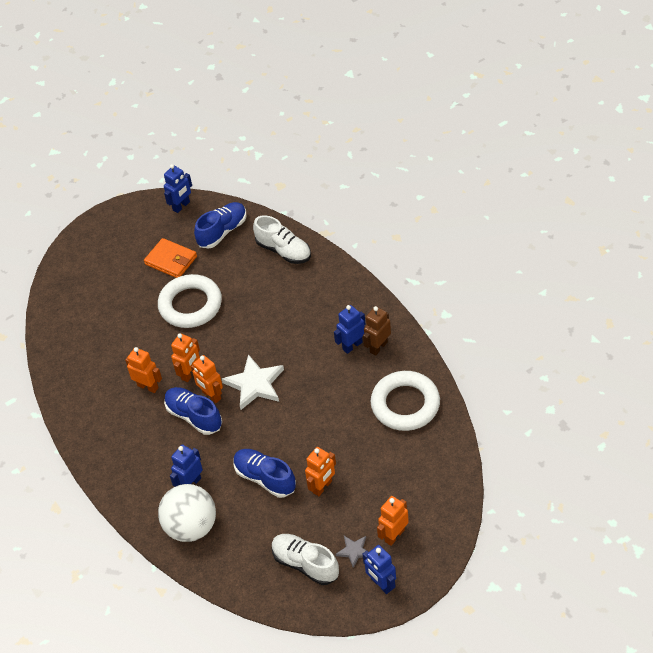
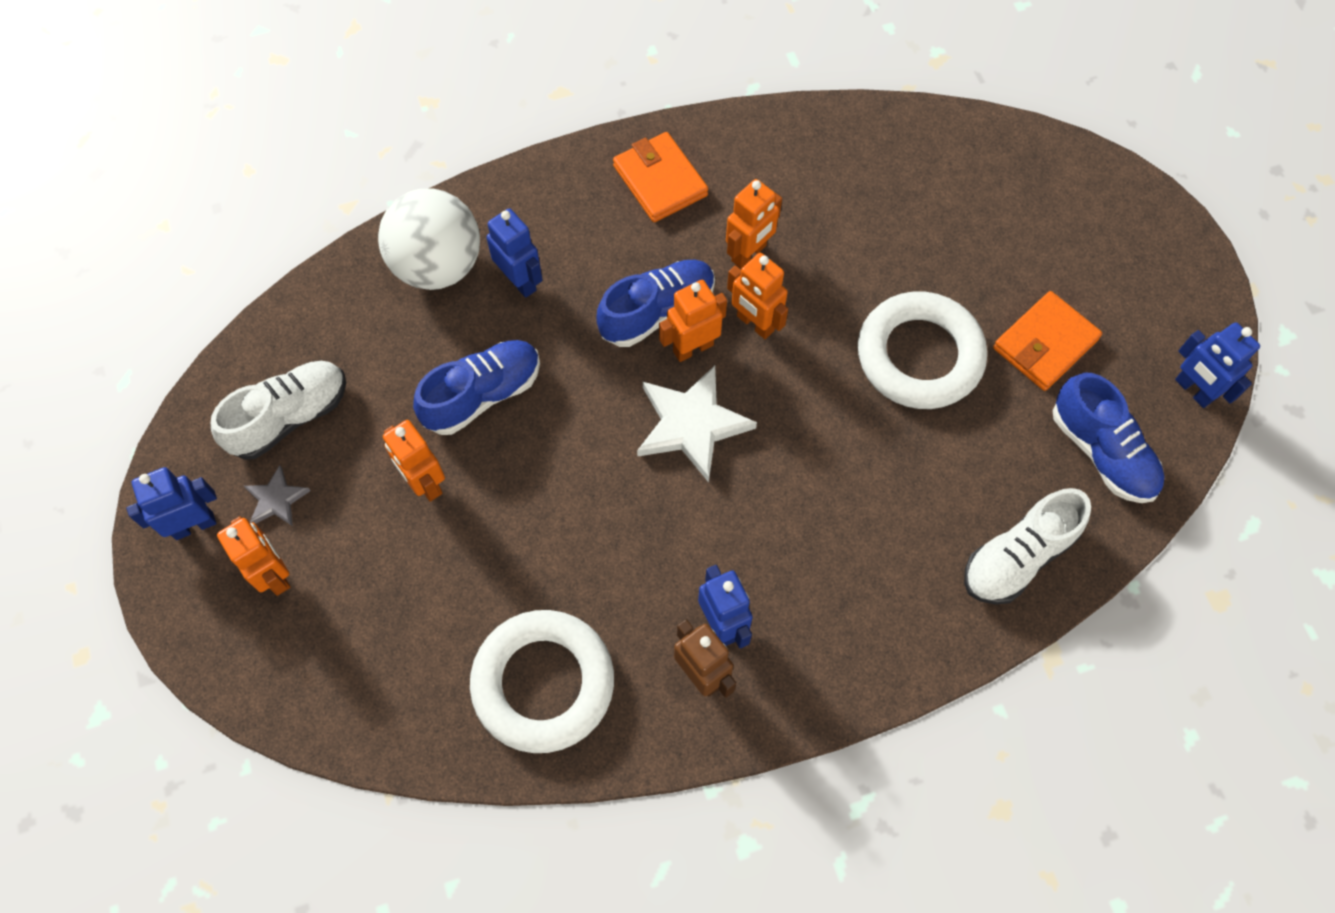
camera: 100 degrees right, 15 degrees up
none -> orange wallet [613,132,708,222]

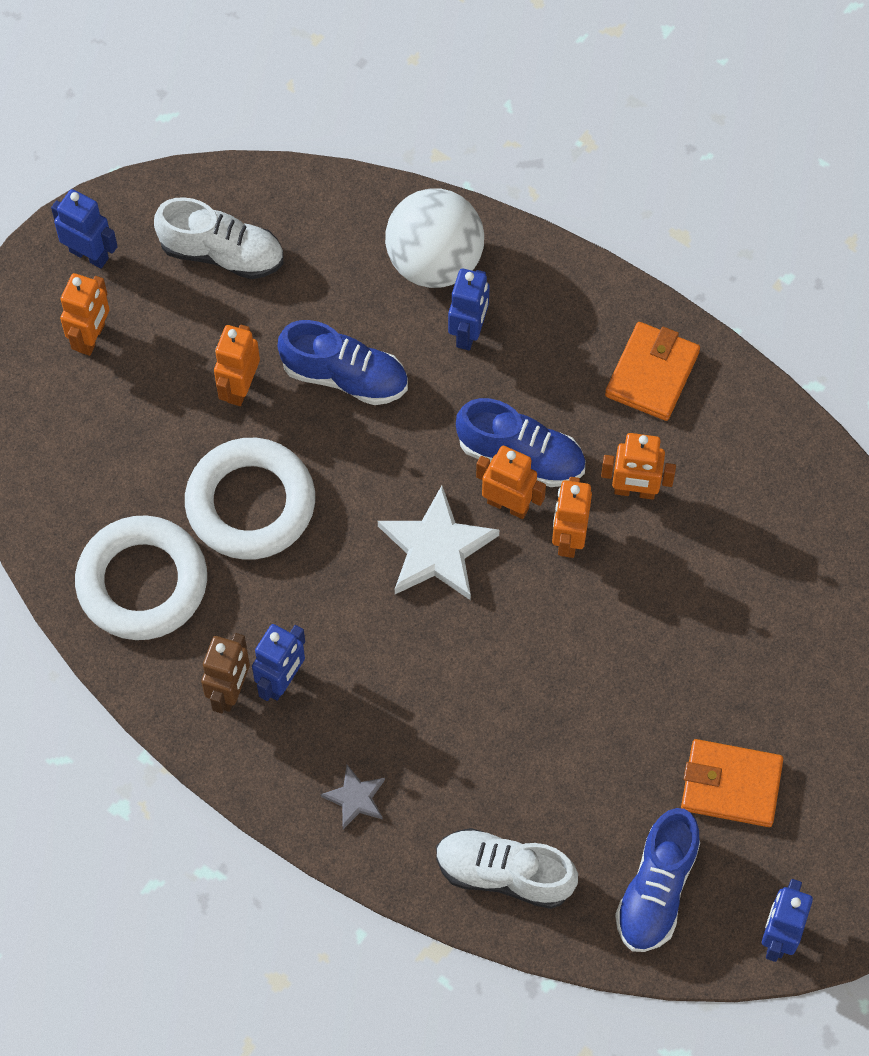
camera: 55 degrees right, 0 degrees up
grey star [244,465,311,526] -> grey star moved to [321,765,385,829]
white ring [858,292,987,409] -> white ring moved to [185,438,315,560]

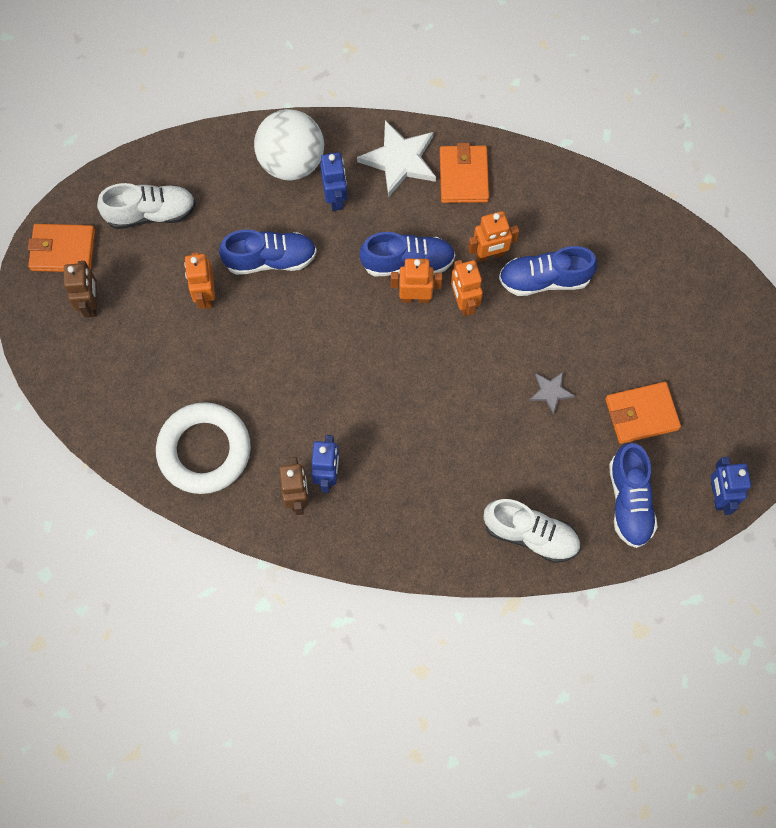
camera: 25 degrees left, 5 degrees up
blue robot [51,189,118,268] -> orange wallet [28,224,95,272]
orange robot [60,273,110,356] -> brown robot [64,261,97,318]
white ring [185,438,315,560] -> none
grey star [321,765,385,829] -> grey star moved to [529,372,575,414]
white star [378,486,499,600] -> white star moved to [357,120,436,198]
white shoe [436,828,578,909] -> white shoe turned 150 degrees counterclockwise [484,499,580,563]
none -> blue shoe [499,246,597,296]

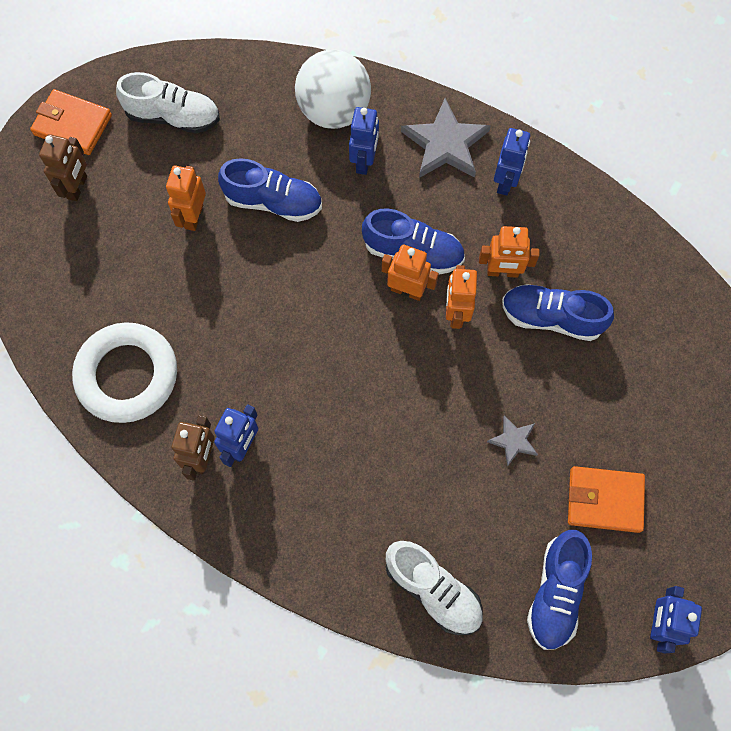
camera: 20 degrees right, 0 degrees up
white star [357,120,436,198] -> grey star [401,98,491,178]
orange wallet [440,143,489,203] -> blue robot [494,128,530,196]

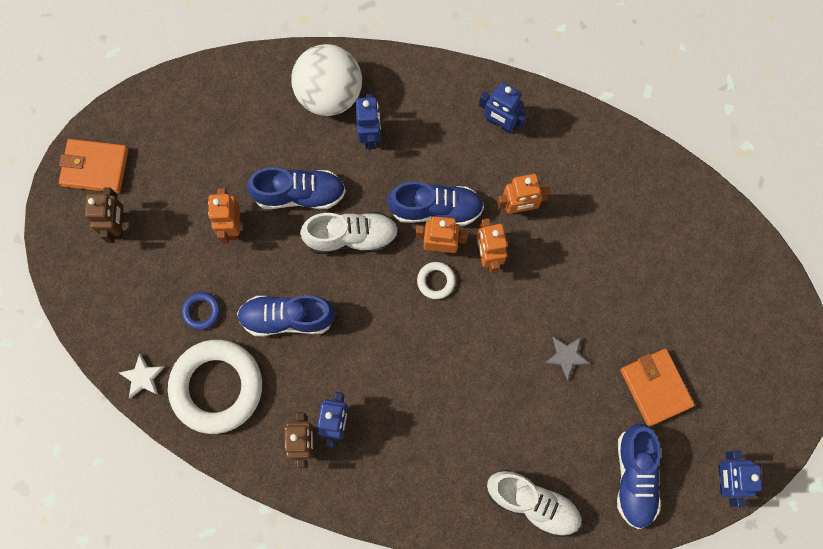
camera: 15 degrees left, 5 degrees up
white shoe [116,72,220,133] -> white shoe moved to [300,212,399,254]
grey star [401,98,491,178] -> none
blue robot [494,128,530,196] -> blue robot turned 120 degrees clockwise [479,82,527,133]
blue shoe [502,284,614,341] -> blue shoe moved to [237,295,335,337]
orange wallet [568,466,645,533] -> orange wallet turned 75 degrees clockwise [620,349,694,426]
none -> white star [119,353,165,398]
none -> blue ring [182,292,220,330]
none -> white ring [417,262,455,299]

